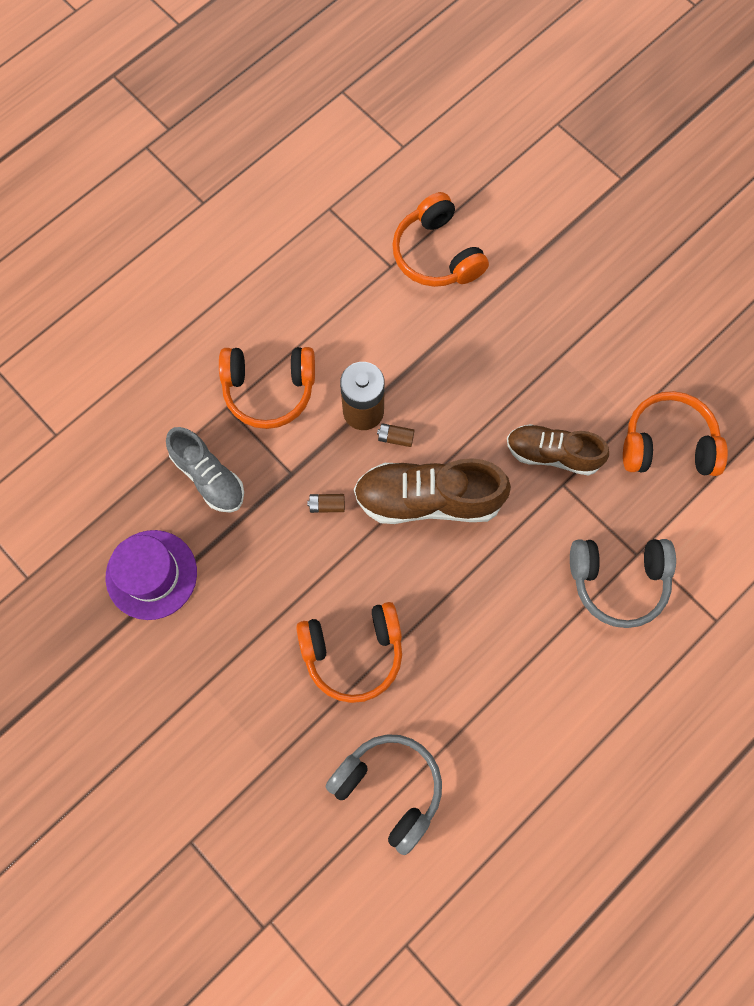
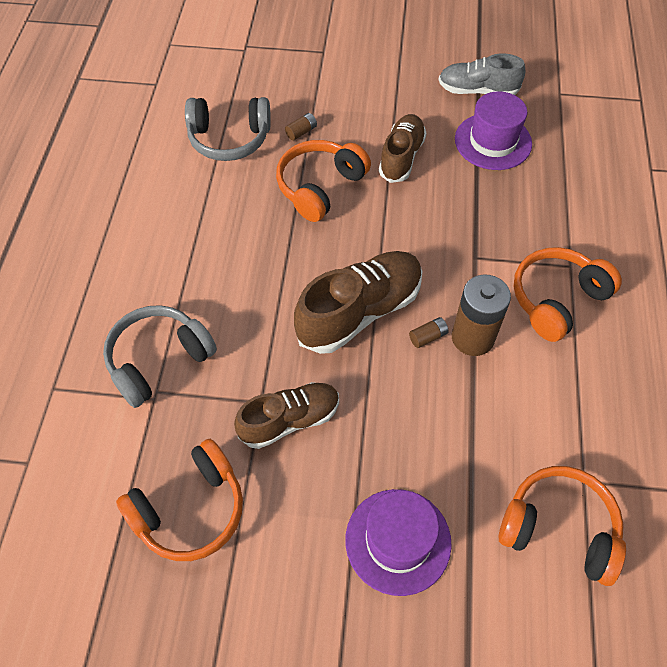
camera: 140 degrees right, 15 degrees down
grey shoe [166,427,244,513] -> grey shoe moved to [438,53,525,95]
brown battery [307,494,345,513] -> brown battery moved to [285,113,317,141]
none -> purple hat [345,489,452,596]
none -> brown shoe [379,114,427,183]

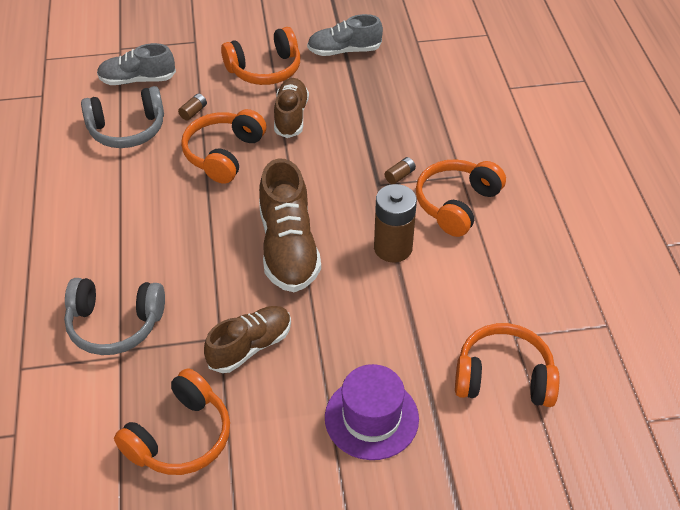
camera: 15 degrees left, 10 degrees down
grey headphones [103,305,217,408] -> grey headphones turned 120 degrees counterclockwise [64,278,165,355]
brown shoe [294,251,423,354] -> brown shoe turned 135 degrees clockwise [259,158,321,292]
brown battery [409,317,448,348] -> brown battery moved to [385,157,416,184]
purple hat [455,91,532,170] -> none
none -> grey shoe [97,43,176,85]
none -> orange headphones [221,27,300,85]

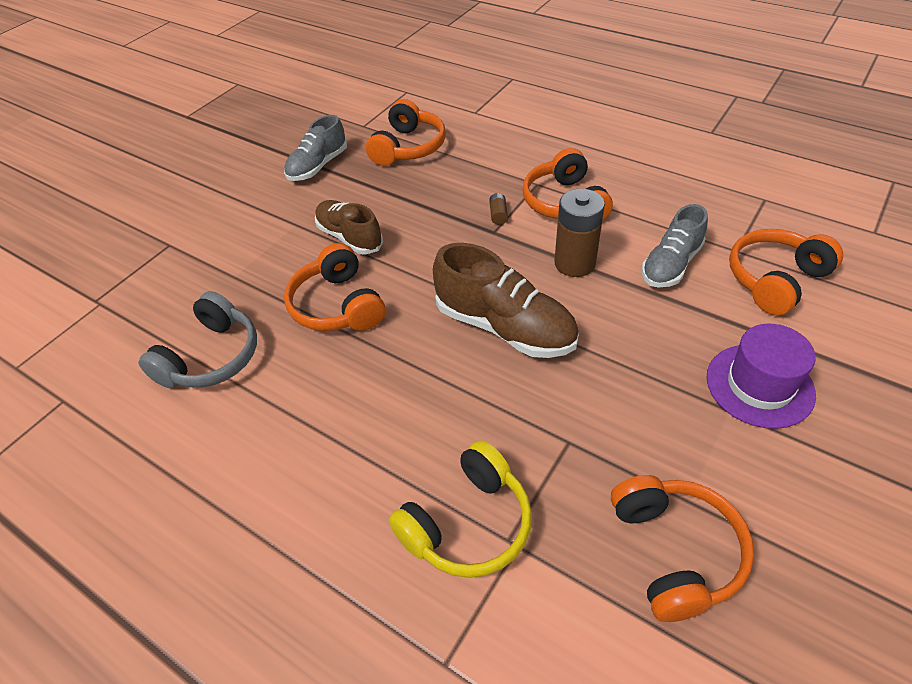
camera: 45 degrees left, 0 degrees up
grey headphones [64,278,165,355] -> yellow headphones [389,440,532,578]
grey shoe [97,43,176,85] -> grey shoe moved to [642,204,708,288]
brown battery [178,93,207,120] -> none
brown shoe [204,306,291,373] -> none
orange headphones [221,27,300,85] -> orange headphones moved to [366,99,446,166]

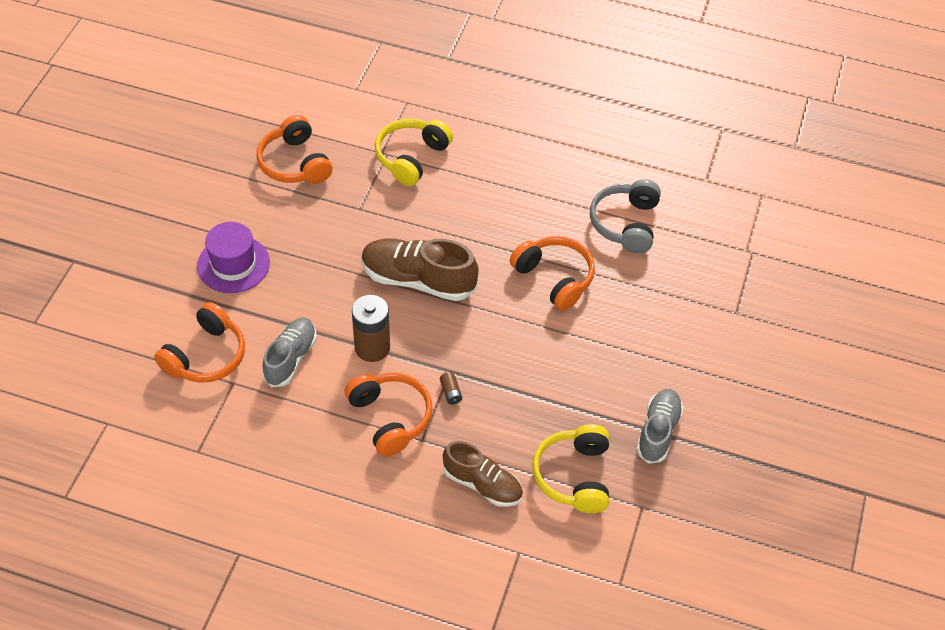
camera: 160 degrees right, 5 degrees up
brown shoe [315,200,383,255] -> brown shoe moved to [443,441,523,507]
orange headphones [366,99,446,166] -> yellow headphones [532,424,609,513]

